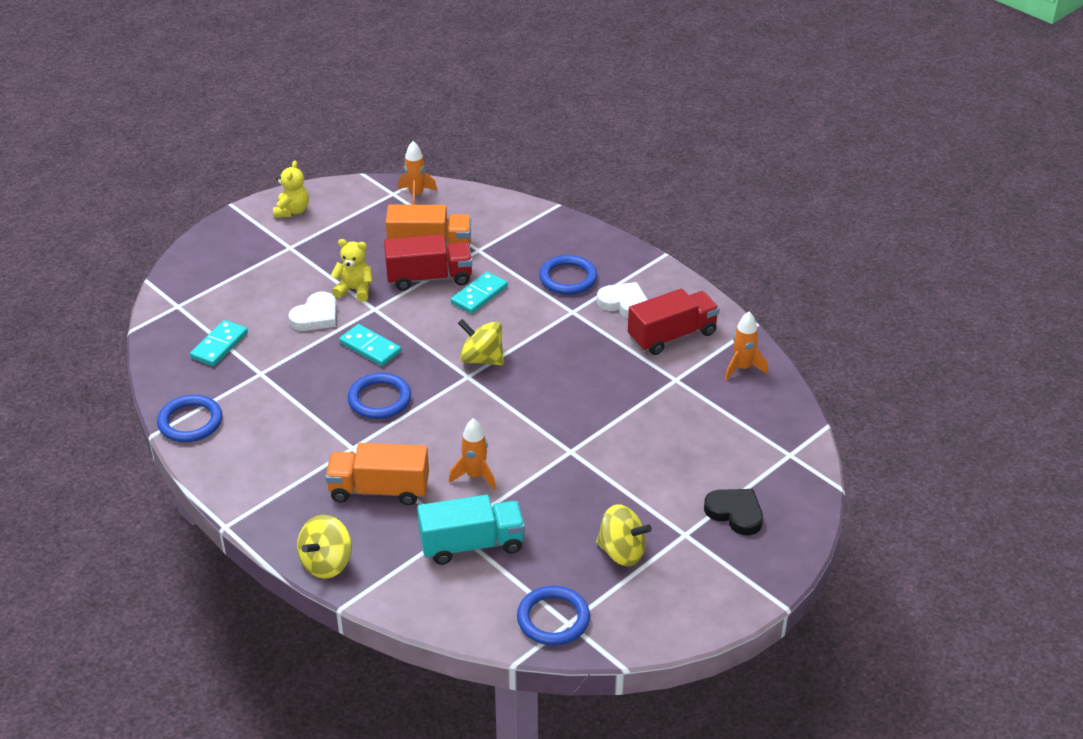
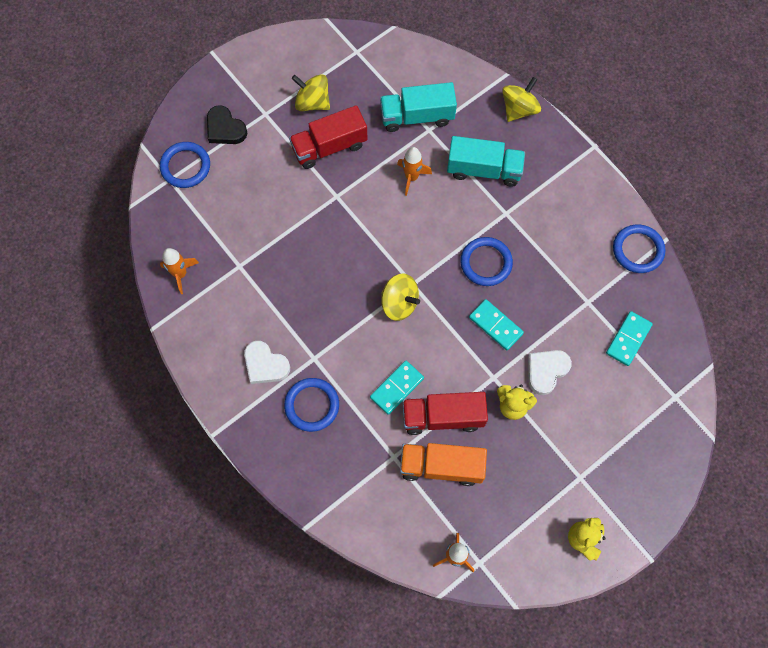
camera: 175 degrees left, 30 degrees up
orange truck [325,443,429,505] -> turquoise truck [447,136,525,187]
blue ring [517,586,590,646] -> blue ring moved to [160,142,210,188]
red truck [628,288,720,355] -> red truck moved to [289,105,368,169]

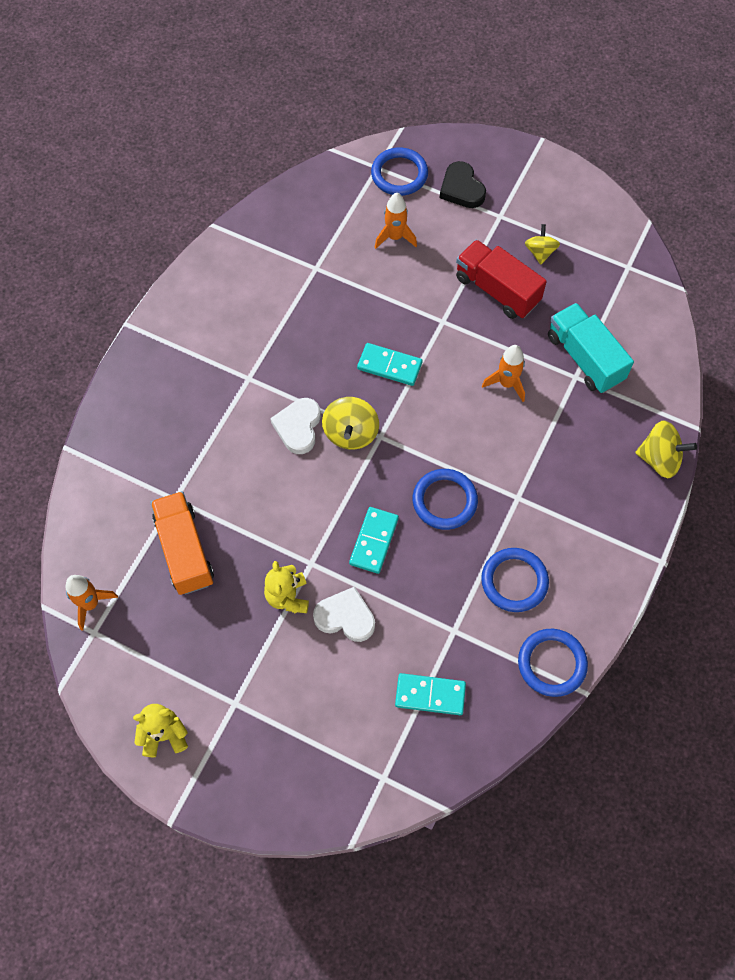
camera: 65 degrees right, 5 degrees down
orange rocket [160,248,199,294] -> orange rocket moved to [374,193,417,249]
black heart [207,105,247,144] -> black heart turned 45 degrees counterclockwise [440,161,486,208]
white heart [244,341,290,384] -> white heart moved to [270,398,321,454]
blue ring [284,378,339,432] -> blue ring moved to [481,548,549,612]
yellow spinning top [292,74,330,111] -> yellow spinning top [525,224,560,264], size x0.66
turquoise domino [370,361,424,415] -> turquoise domino moved to [357,343,422,386]
red truck [403,392,488,435] -> none
turquoise truck [447,136,525,187] -> none

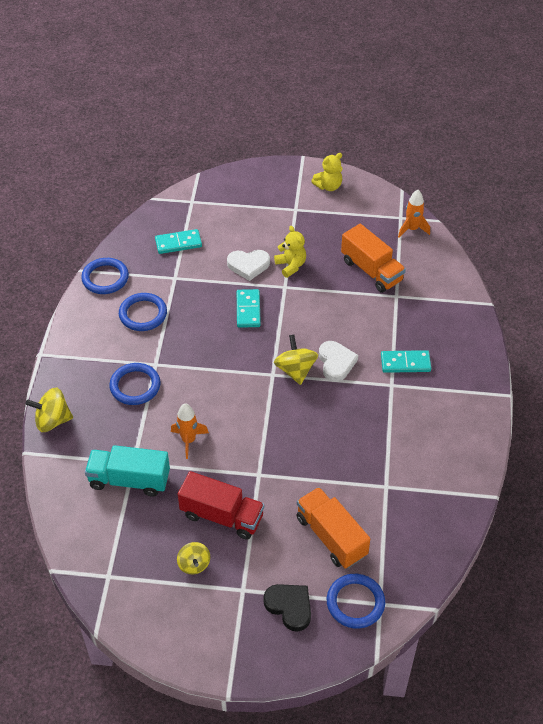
camera: 160 degrees right, 15 degrees down
turquoise domino [357,343,422,386] -> turquoise domino moved to [381,350,431,373]
orange rocket [374,193,417,249] -> orange truck [296,487,370,569]
blue ring [413,469,478,530] -> blue ring moved to [109,363,161,405]
turquoise truck [548,303,634,393] -> turquoise truck turned 150 degrees clockwise [85,445,170,497]

